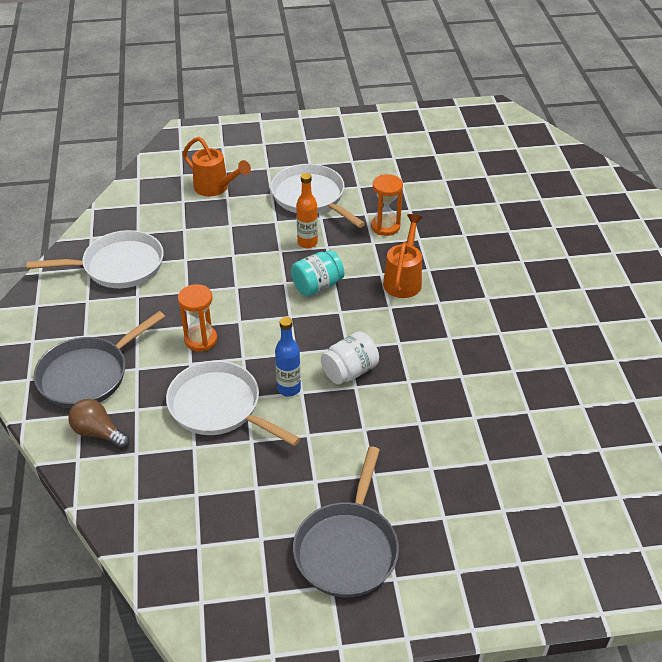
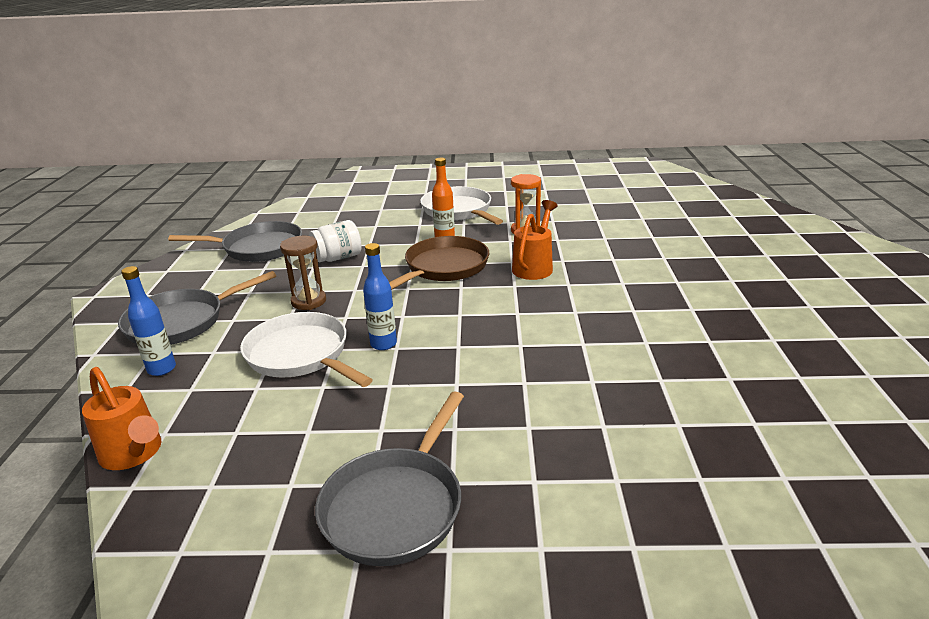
camera: 10 degrees right, 15 degrees down
white pan [27,230,164,288] -> grey pan [168,221,302,262]
brown light bulb [68,399,130,449] -> blue bottle [121,266,176,376]
orange hourglass [178,284,217,352] -> brown hourglass [280,236,326,310]
orange watering can [183,137,251,196] -> orange watering can moved to [82,367,162,470]
turquoise jar [291,250,344,296] -> brown pan [389,236,489,290]
white jar [321,331,379,385] -> white jar moved to [309,220,362,262]

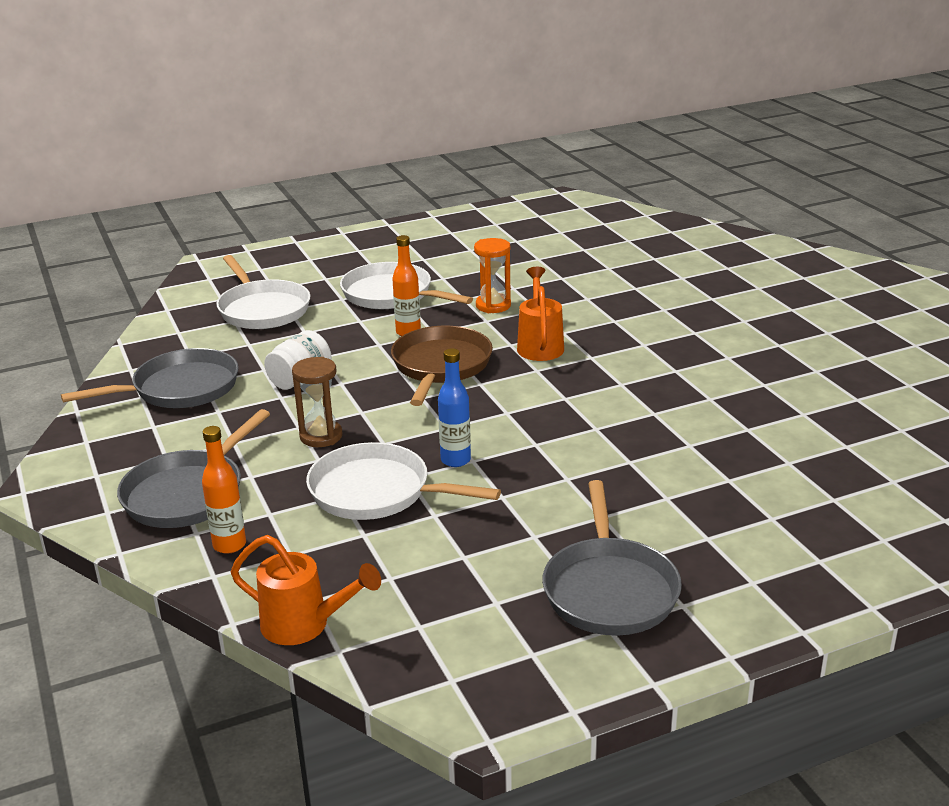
camera: 25 degrees left, 0 degrees up
blue bottle [121,266,176,376] -> orange bottle [202,426,246,554]
none -> white pan [216,255,311,329]

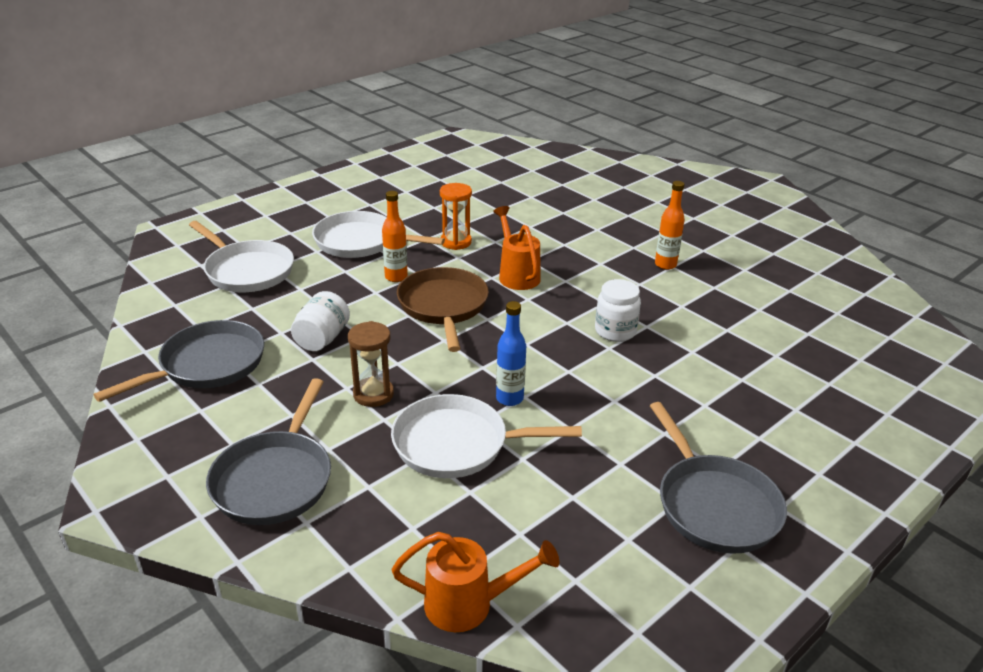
camera: 20 degrees left, 5 degrees up
orange bottle [202,426,246,554] -> orange bottle moved to [655,181,685,270]
none -> white jar [595,279,641,342]

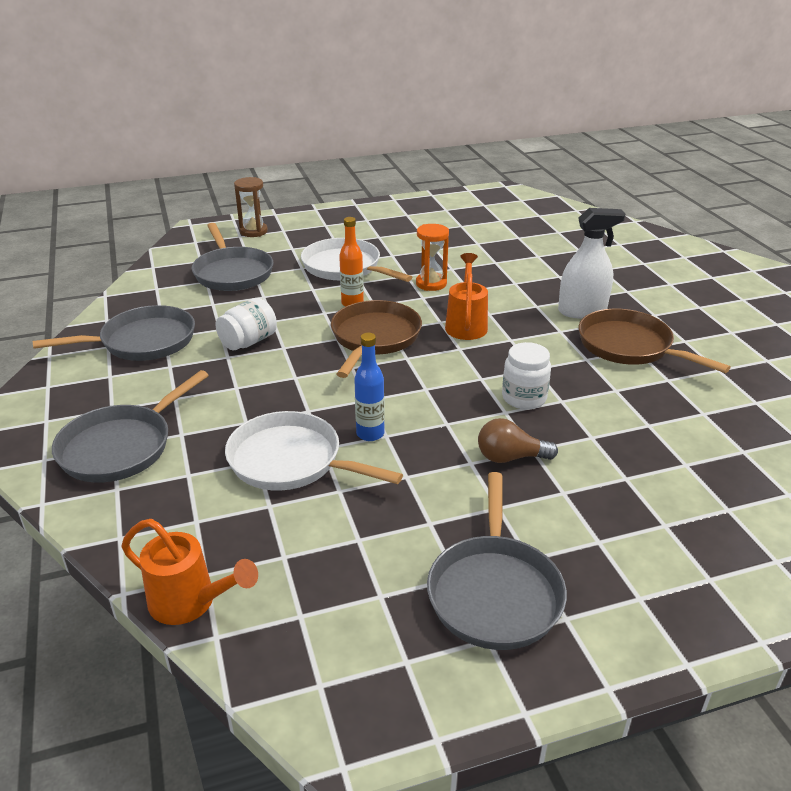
camera: 25 degrees right, 0 degrees up
white pan [189,221,294,292] -> grey pan [192,223,273,291]
brown hourglass [348,321,394,407] -> brown hourglass moved to [234,177,268,237]
orange bottle [655,181,685,270] -> brown pan [579,309,731,373]
none -> brown light bulb [478,418,558,463]
none -> white spray bottle [558,208,625,319]

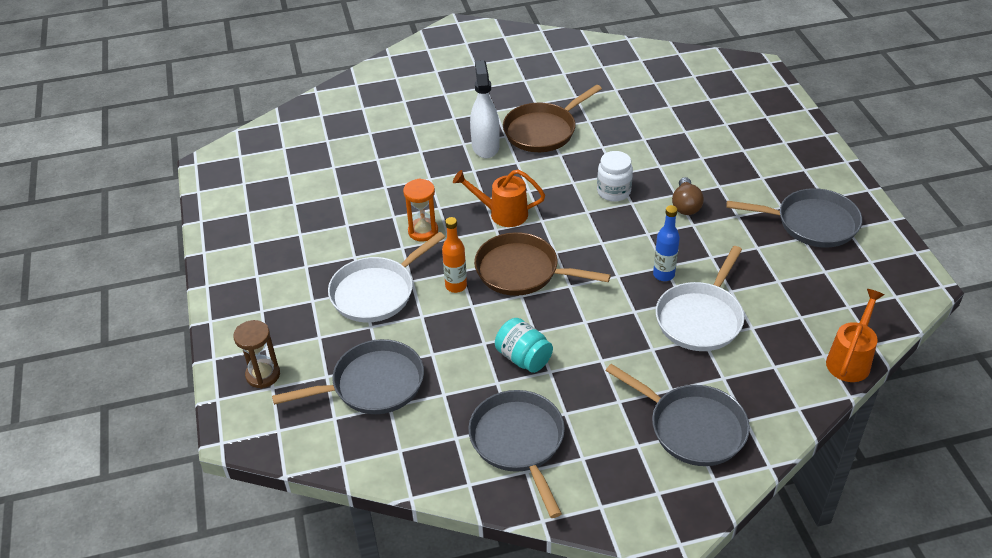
camera: 85 degrees left, 10 degrees up
white jar [216,298,277,351] -> turquoise jar [495,318,553,373]

